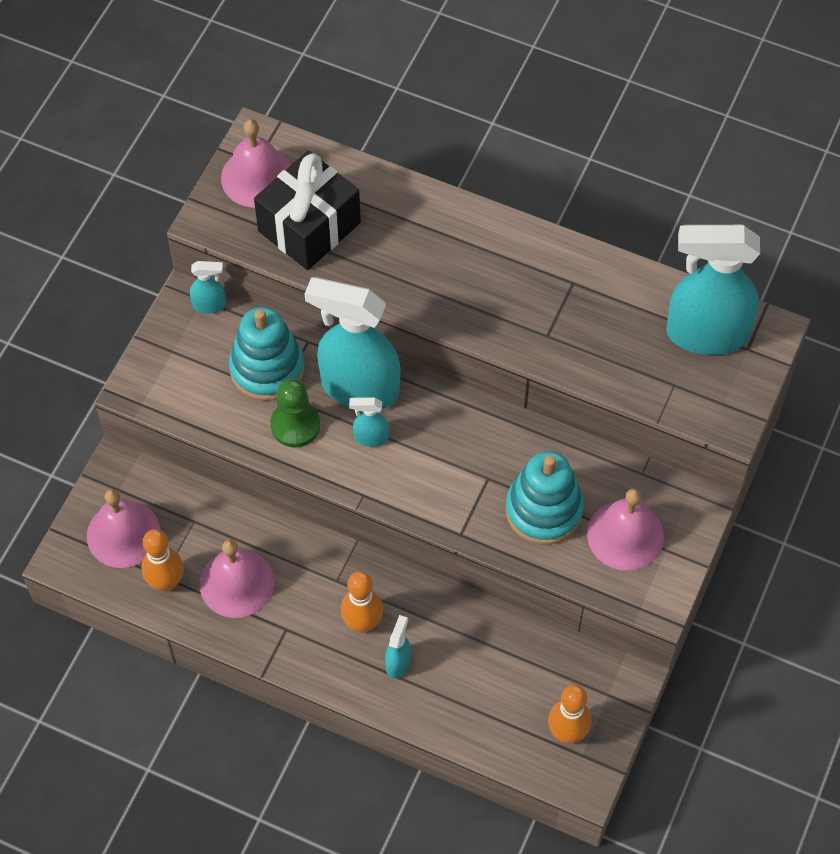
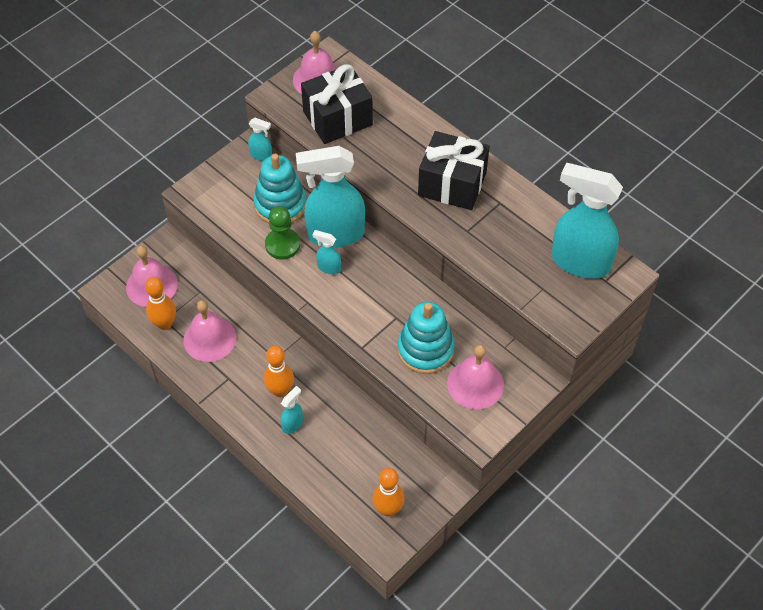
camera: 20 degrees right, 5 degrees down
turquoise spray bottle [305,277,401,409] -> turquoise spray bottle turned 45 degrees counterclockwise [296,146,365,248]
none -> black gift [418,131,490,210]

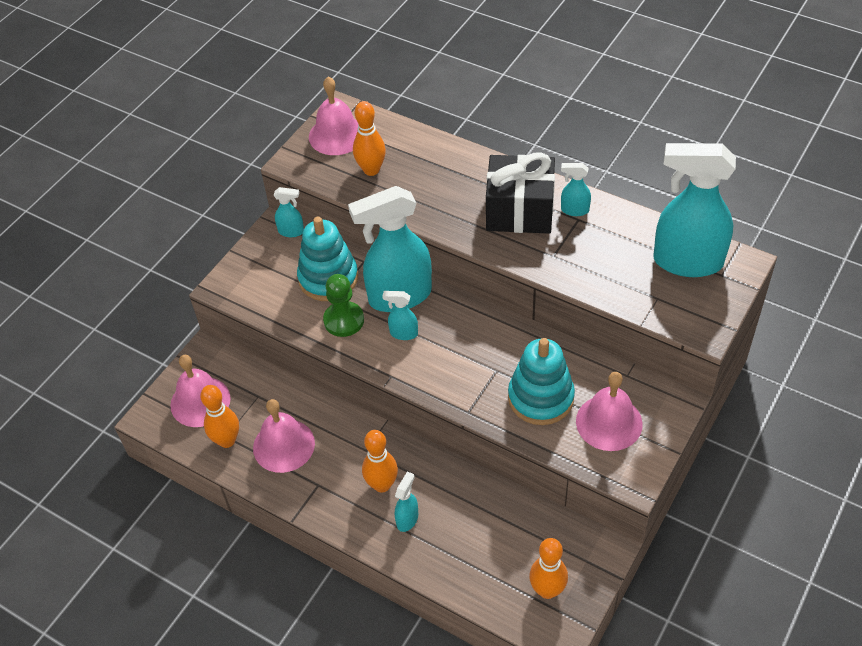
camera: 10 degrees left, 5 degrees down
black gift [301,64,373,144] -> orange bowling pin [353,101,386,176]
none -> turquoise spray bottle [561,163,591,216]

